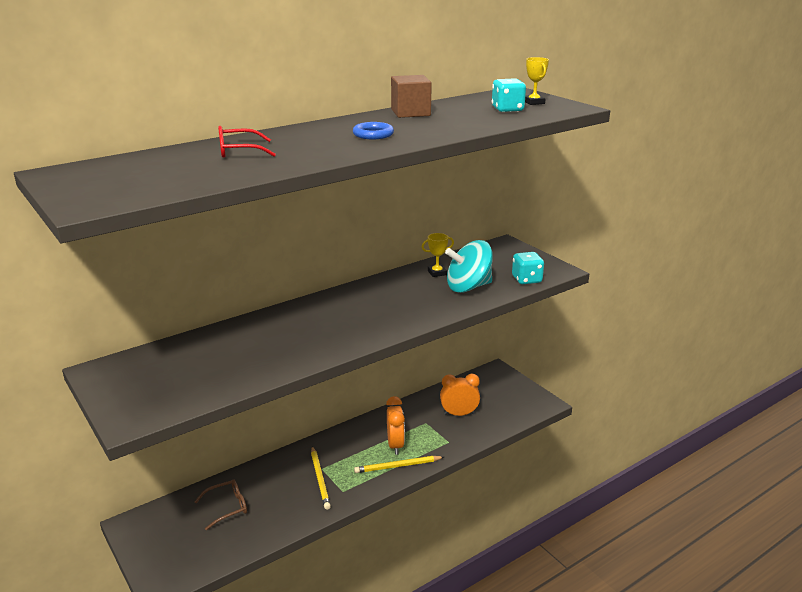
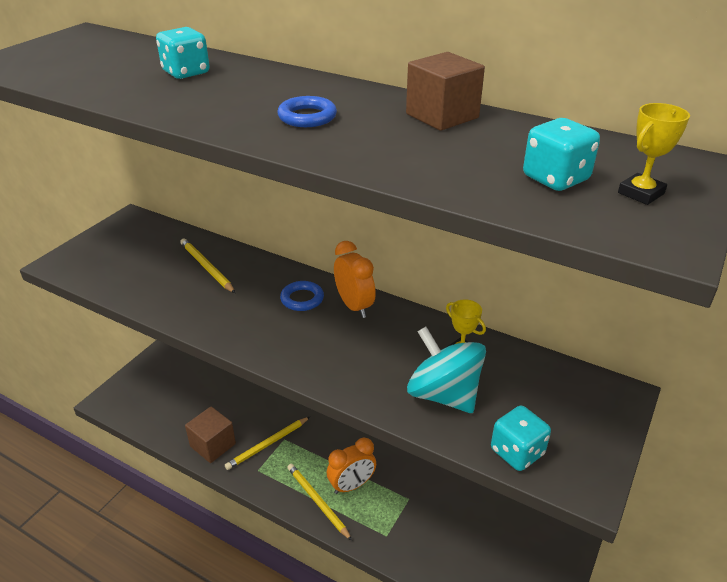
camera: 65 degrees right, 10 degrees up
brown glasses [194,480,247,530] -> none
red glasses [218,126,276,158] -> turquoise dice [156,27,210,79]
orange clock [440,374,480,416] -> orange clock moved to [334,241,376,318]
none -> yellow pencil [180,238,235,293]
none -> brown cube [185,407,236,463]
none -> blue ring [280,281,324,311]

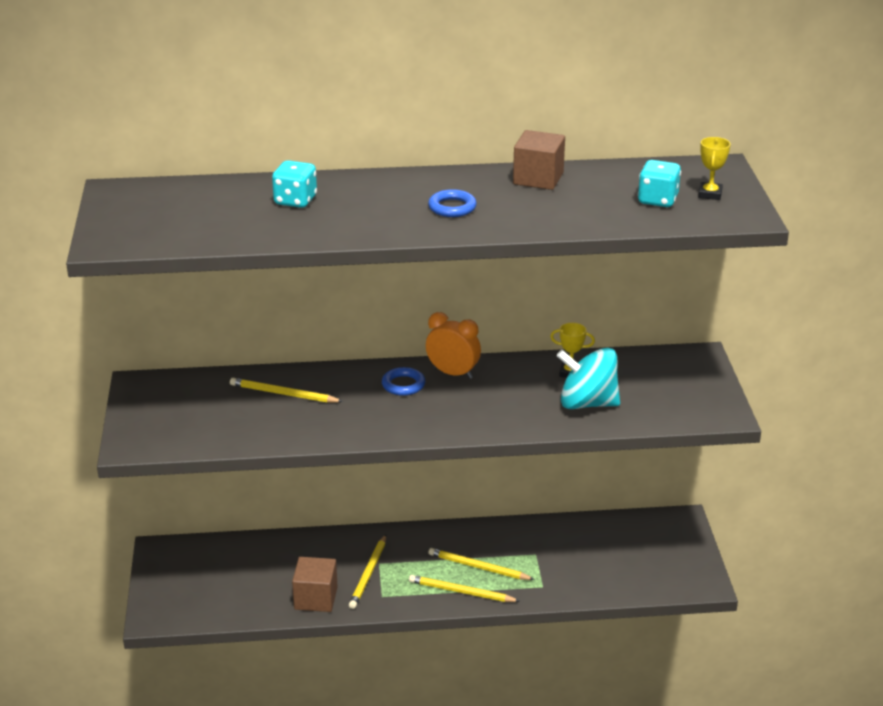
camera: 35 degrees left, 5 degrees down
orange clock [327,438,376,494] -> yellow pencil [428,548,535,580]
turquoise dice [491,406,551,471] -> none

